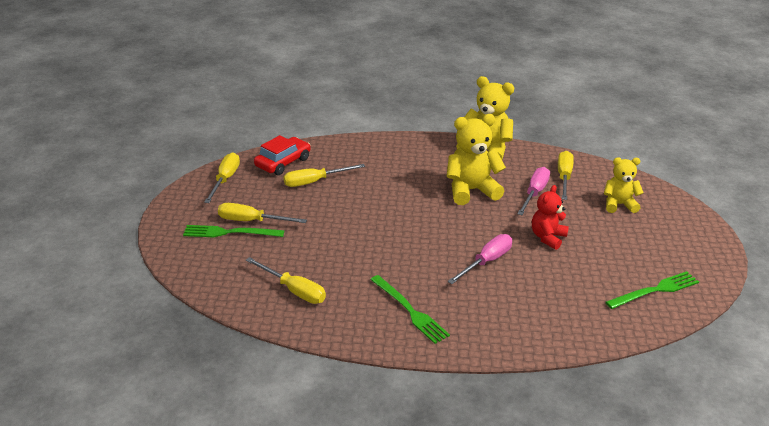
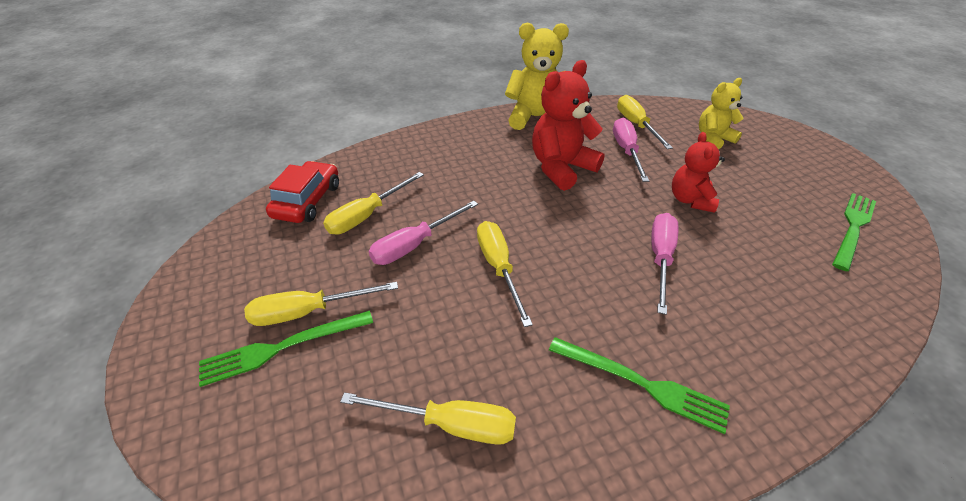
camera: 25 degrees left, 10 degrees up
yellow screwdriver [204,153,240,203] -> yellow screwdriver moved to [477,221,533,327]
yellow teddy bear [447,114,506,205] -> red teddy bear [532,60,605,191]
none -> pink screwdriver [369,201,478,265]

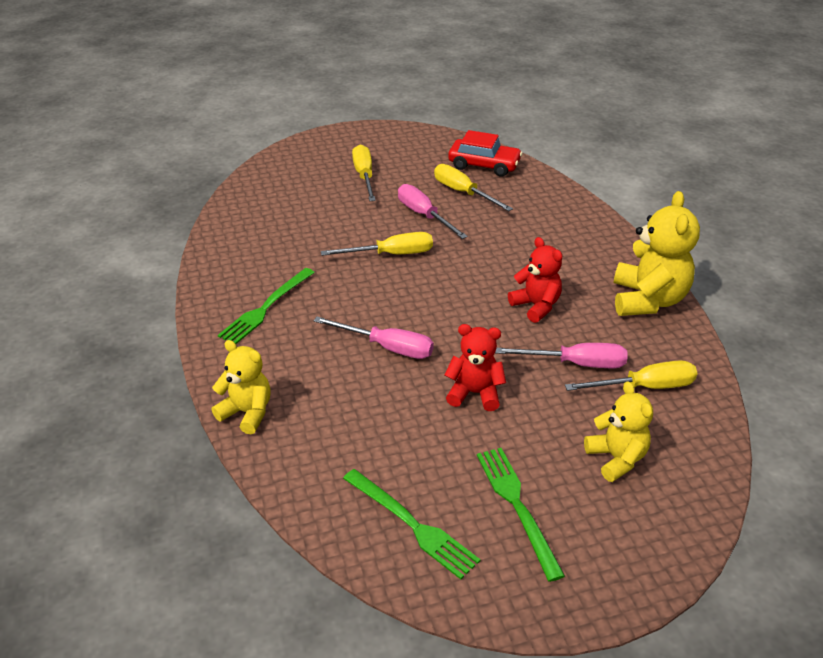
camera: 95 degrees right, 5 degrees down
green fork [199,311,373,387] -> green fork moved to [477,448,565,582]
yellow screwdriver [340,392,516,445] -> none
red teddy bear [532,60,605,191] -> red teddy bear [508,237,562,323], size x0.63
none -> yellow teddy bear [212,340,271,434]

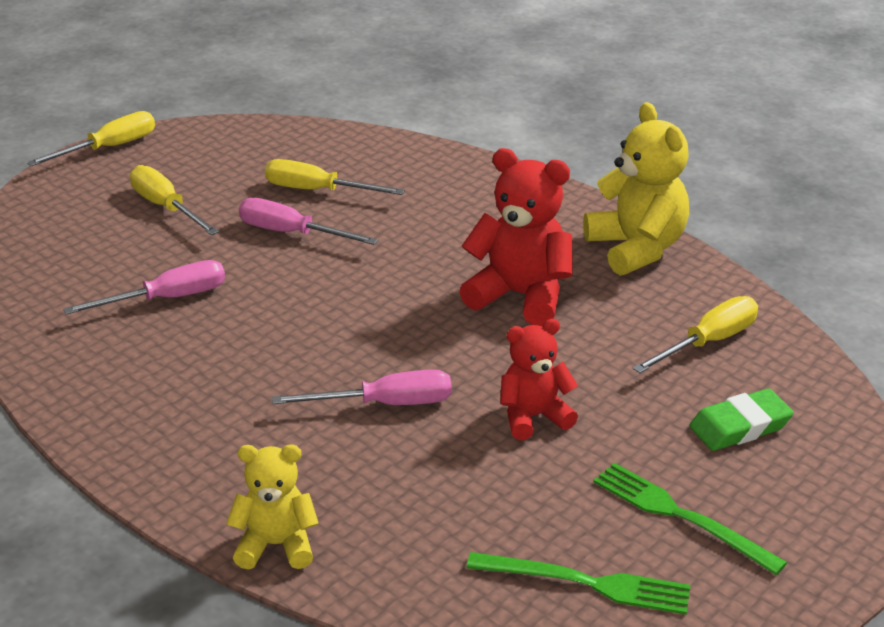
camera: 30 degrees left, 5 degrees down
green fork [218,268,315,344] -> none
yellow screwdriver [321,232,433,256] -> yellow screwdriver moved to [27,111,155,166]
red car [448,130,523,177] -> none
pink screwdriver [495,343,628,368] -> pink screwdriver moved to [63,260,225,315]
red teddy bear [508,237,562,323] -> red teddy bear [459,148,573,327], size x1.58
yellow teddy bear [584,381,653,482] -> green eraser [689,388,794,451]

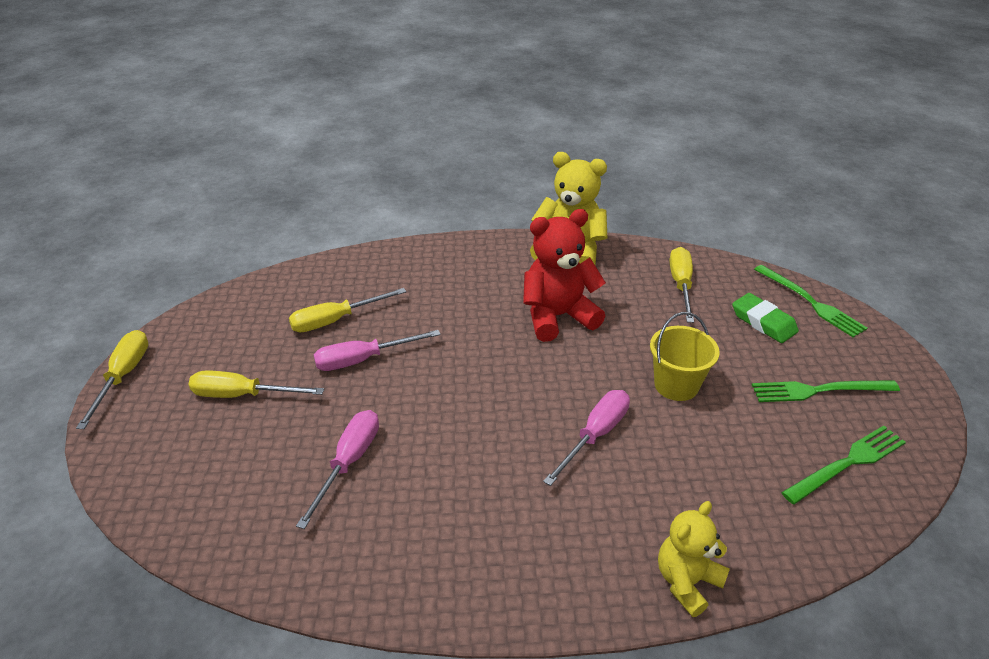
camera: 45 degrees left, 5 degrees up
red teddy bear [500,319,578,440] -> yellow bucket [650,312,720,401]
green eraser [689,388,794,451] -> green eraser turned 60 degrees counterclockwise [732,293,799,343]
none -> green fork [754,265,868,337]

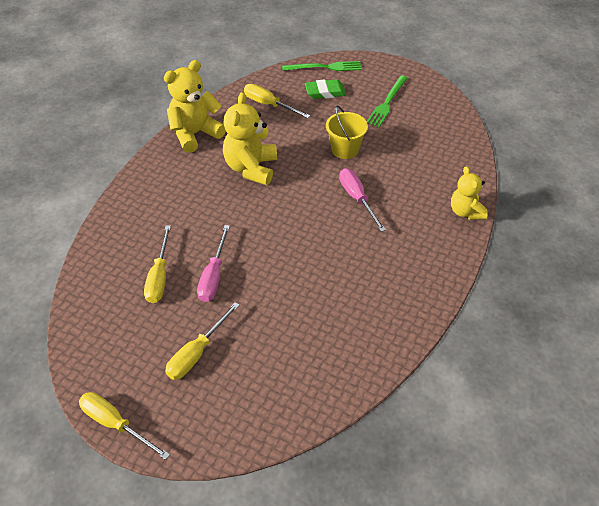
camera: 60 degrees left, 10 degrees up
pink screwdriver [296,410,379,529] -> none
red teddy bear [523,209,606,342] -> yellow teddy bear [223,92,277,185]
green fork [781,426,906,504] -> none

